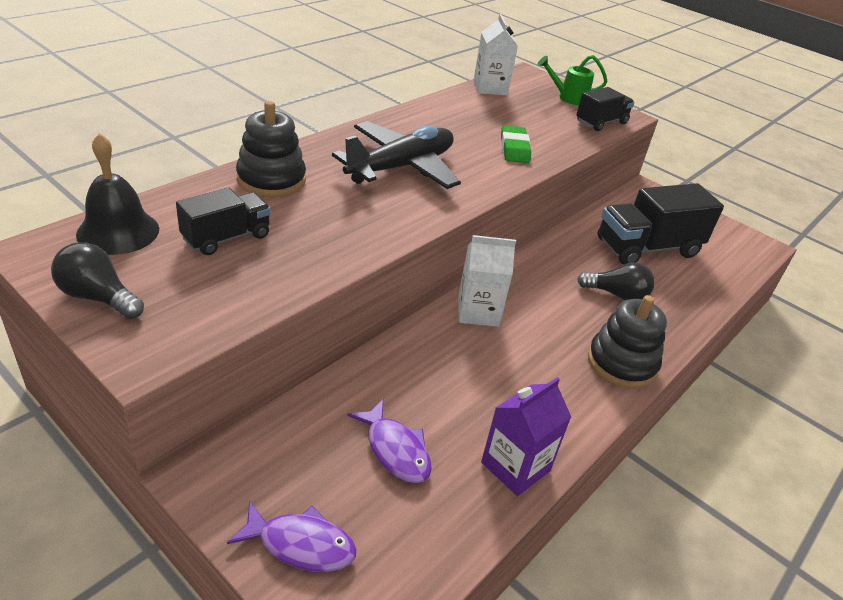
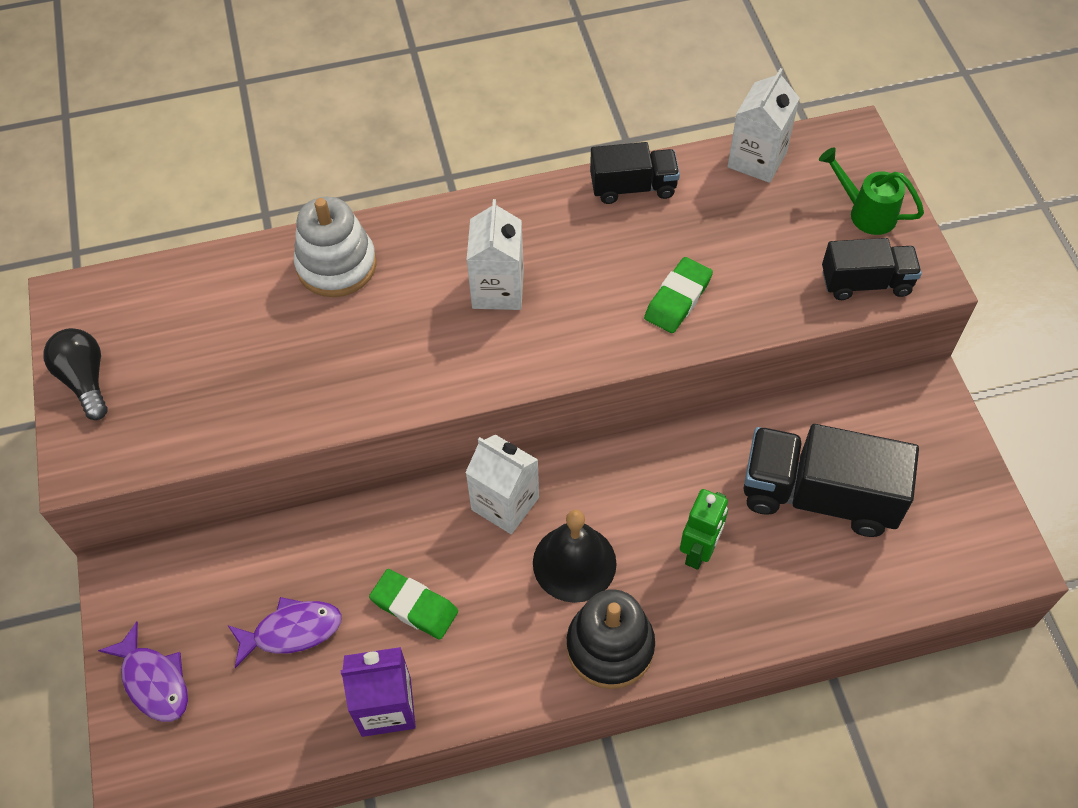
camera: 40 degrees right, 20 degrees up
black bell [76,133,159,255] -> black bell moved to [533,510,617,603]
black truck [176,187,271,255] -> black truck moved to [590,142,680,204]
black stacking toy [236,101,306,197] -> white stacking toy [294,197,377,297]
black plane [332,121,461,189] -> white carton [467,199,524,310]
purple fish [347,399,432,484] -> purple fish turned 105 degrees counterclockwise [228,597,342,668]
black light bulb [577,262,655,301] -> green robot [680,489,728,570]
none -> green eraser [369,569,458,640]

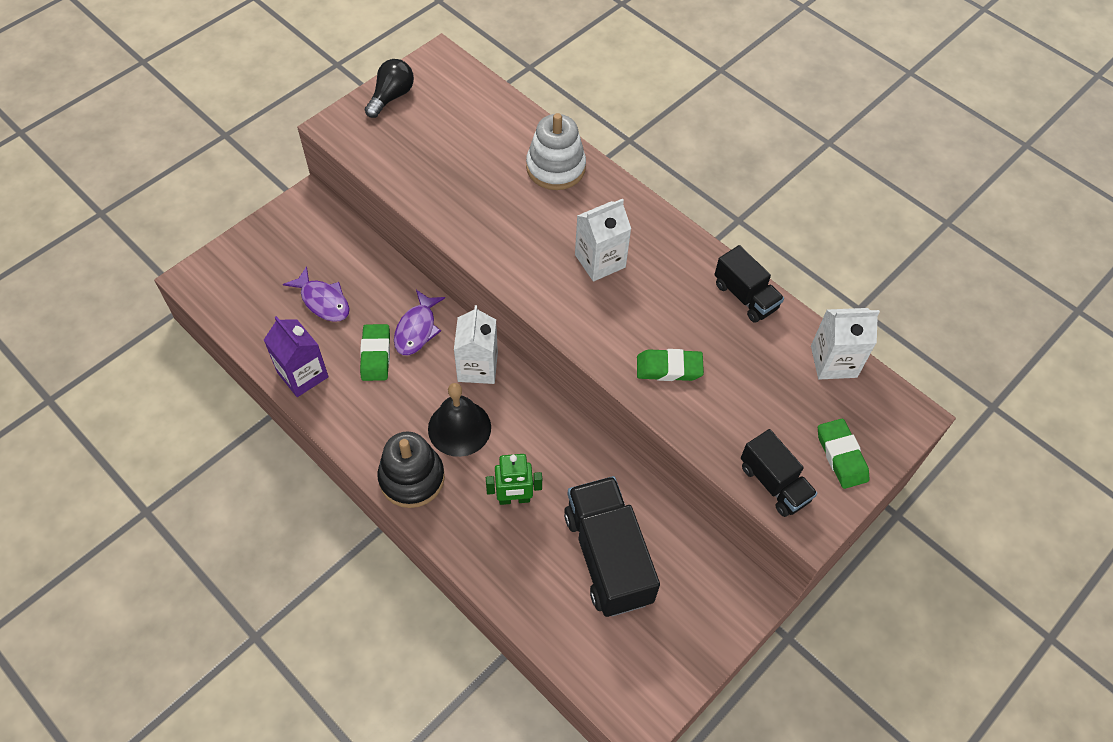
camera: 55 degrees right, 0 degrees up
purple fish [98,622,188,722] -> purple fish moved to [394,290,445,355]
green watering can [819,147,924,235] -> green eraser [818,419,869,489]

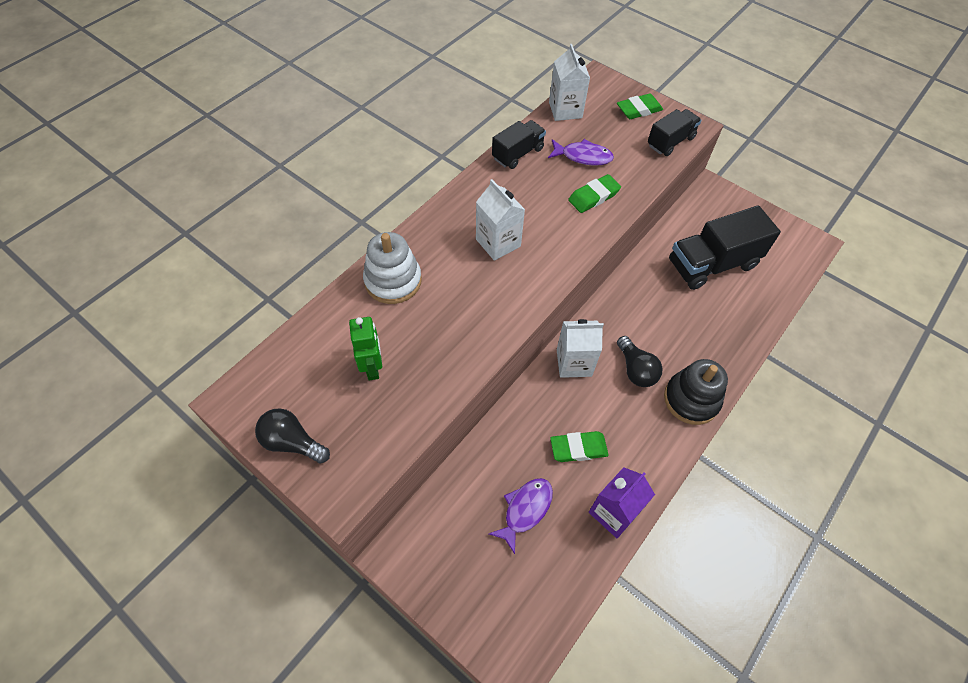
camera: 95 degrees left, 0 degrees up
purple fish [394,290,445,355] -> purple fish moved to [548,139,614,166]
black bell [428,383,491,457] -> black light bulb [617,336,663,387]
green robot [486,454,542,505] -> green robot moved to [349,317,382,381]
green eraser [637,349,704,381] -> green eraser turned 60 degrees clockwise [568,174,621,213]

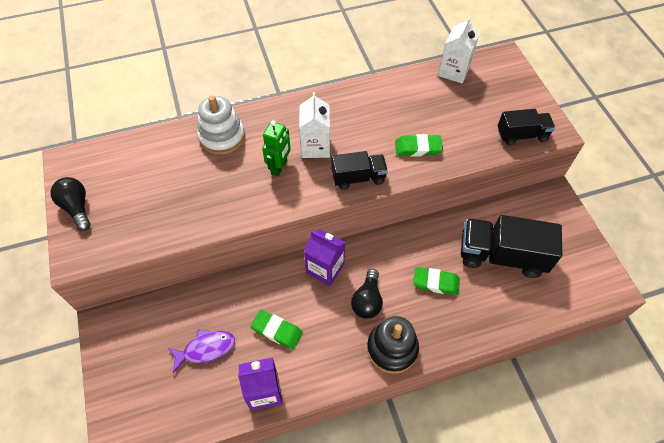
camera: 35 degrees right, 0 degrees up
green robot [349,317,382,381] -> green robot moved to [262,120,291,176]
black truck [492,120,546,169] -> black truck moved to [332,151,388,190]
purple fish [548,139,614,166] -> none
white carton [557,319,604,378] -> purple carton [304,229,346,286]
green eraser [617,93,663,119] -> green eraser moved to [413,267,460,295]

